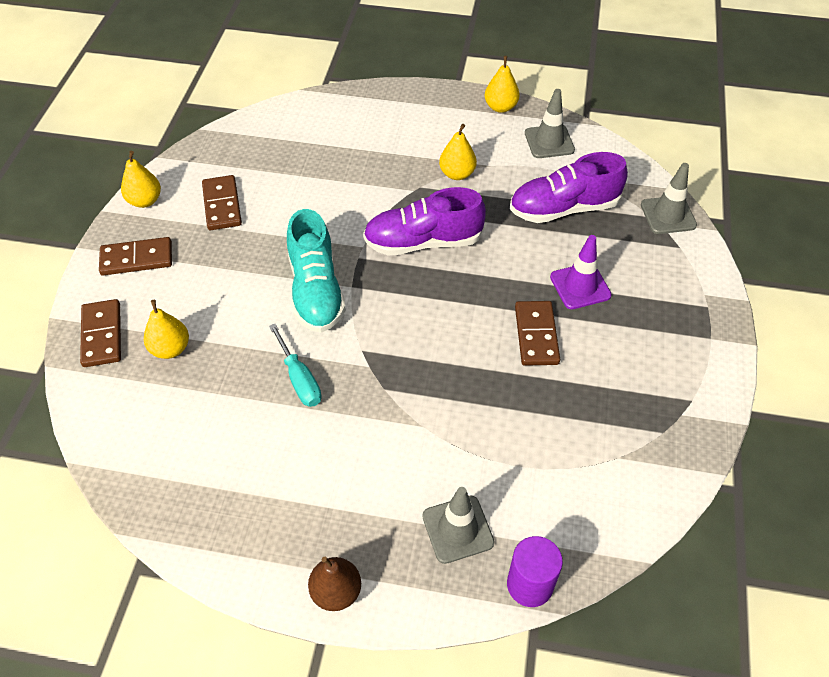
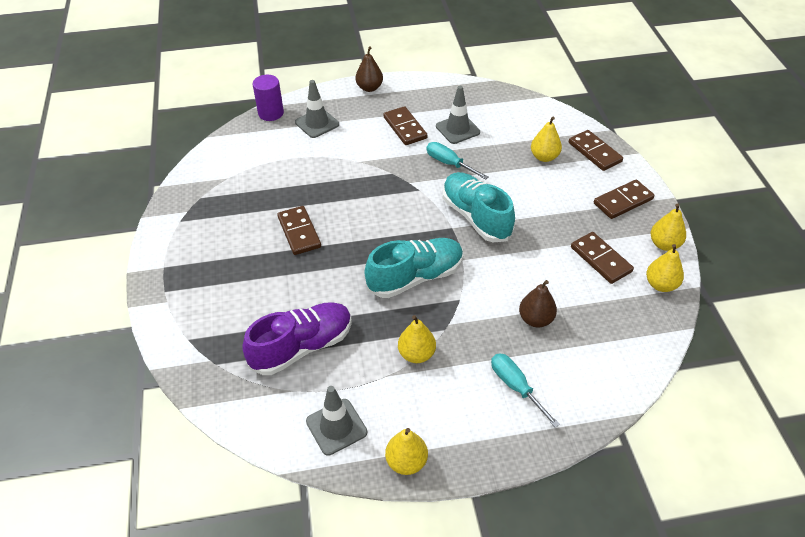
camera: 160 degrees right, 5 degrees down
purple shoe [363,187,486,256] -> turquoise shoe [365,238,463,298]
purple traffic cone [550,235,612,309] -> none
grey traffic cone [641,163,697,234] -> grey traffic cone moved to [436,86,480,144]
none -> brown domino [383,106,427,145]
none -> turquoise screwdriver [491,353,560,428]
none -> brown pear [519,280,557,328]
none -> yellow pear [646,244,684,292]

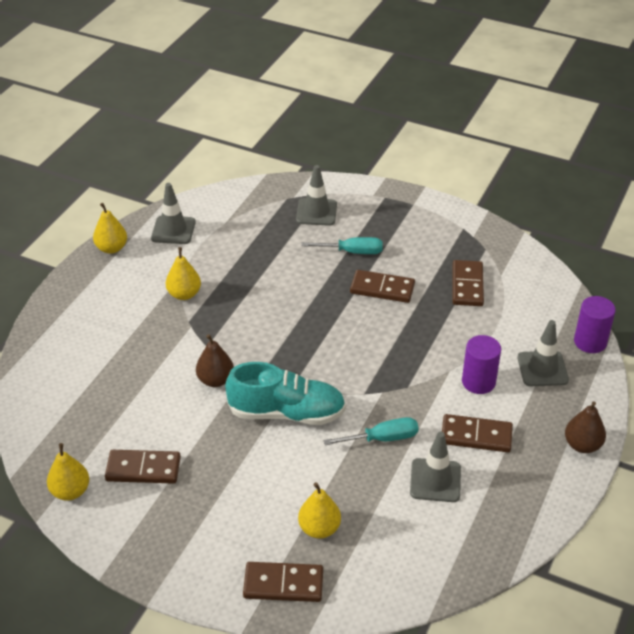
camera: 125 degrees right, 5 degrees down
purple shoe [242,302,352,375] -> none
turquoise shoe [365,238,463,298] -> none
turquoise screwdriver [491,353,560,428] -> turquoise screwdriver moved to [301,237,383,254]
brown pear [519,280,557,328] -> brown pear moved to [196,334,234,387]
brown domino [594,180,654,219] -> brown domino moved to [453,260,484,306]
yellow pear [651,203,686,251] -> none
none -> grey traffic cone [296,165,337,226]
none -> purple cylinder [462,335,501,394]

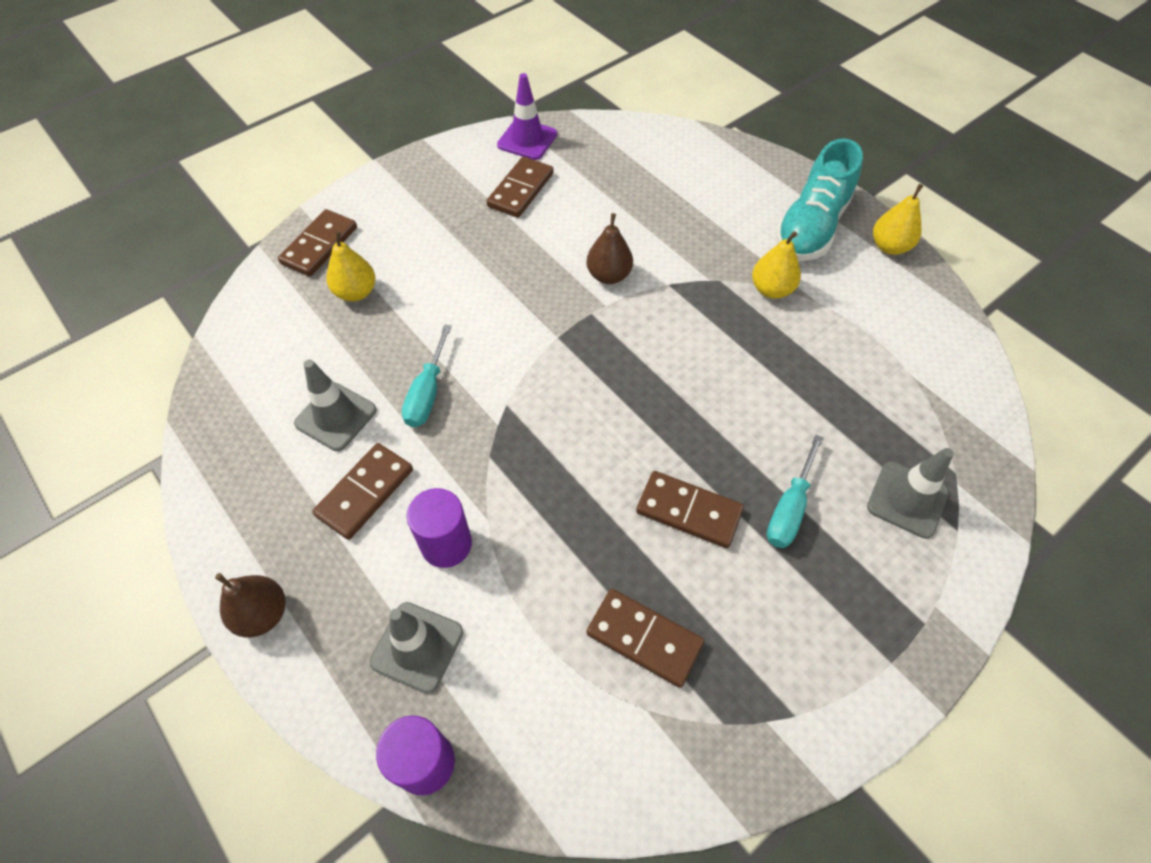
camera: 115 degrees right, 15 degrees up
yellow pear [47,443,89,501] -> purple traffic cone [497,73,557,160]
grey traffic cone [151,183,196,244] -> none
turquoise shoe [225,362,346,425] -> turquoise shoe moved to [775,138,863,261]
brown domino [350,270,415,303] -> brown domino turned 75 degrees clockwise [636,471,744,548]

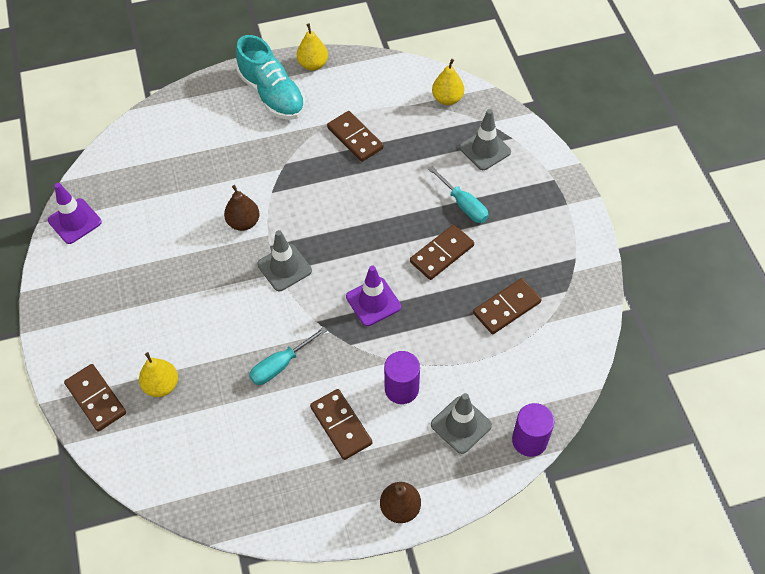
camera: 65 degrees left, 0 degrees up
grey traffic cone [294,360,377,451] -> grey traffic cone moved to [257,230,312,291]
turquoise screwdriver [402,324,452,427] -> turquoise screwdriver turned 105 degrees clockwise [249,327,327,385]
brown domino [487,156,554,218] -> brown domino moved to [327,111,384,162]
yellow pear [752,231,801,299] -> yellow pear moved to [432,59,464,105]
none -> purple traffic cone [346,266,401,326]

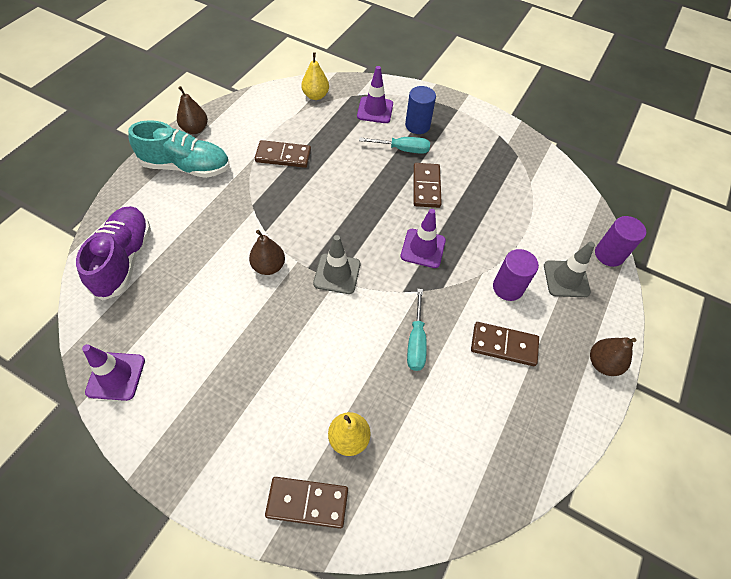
camera: 50 degrees left, 0 degrees up
yellow pear [297,23,328,71] -> brown pear [177,86,208,134]
grey traffic cone [459,109,511,170] -> purple traffic cone [357,66,393,123]
brown domino [473,278,542,334] -> none
none -> purple shoe [76,206,151,301]
none -> blue cylinder [405,86,436,134]

